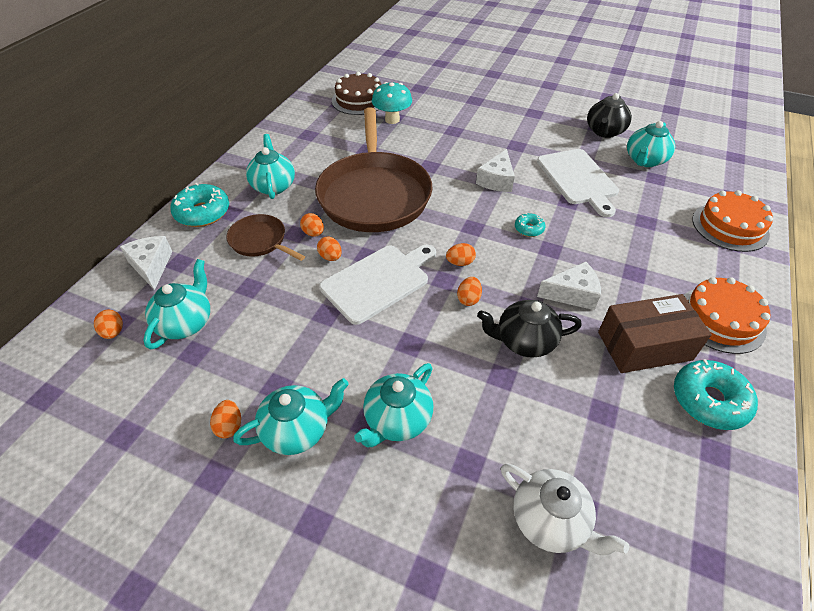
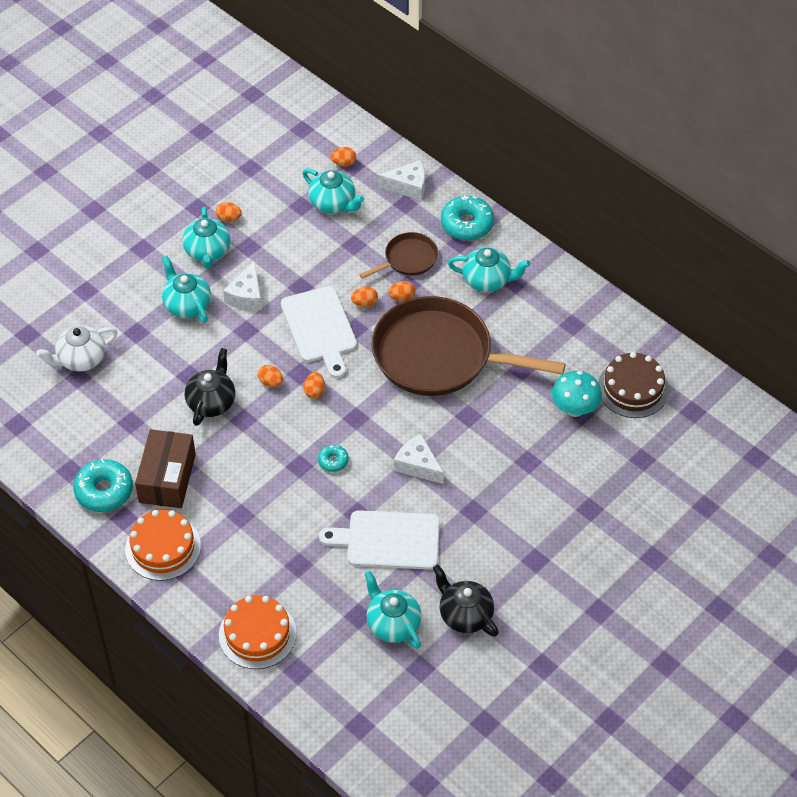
camera: 110 degrees right, 5 degrees up
white cheese [537,262,601,310] -> white cheese moved to [223,261,262,310]

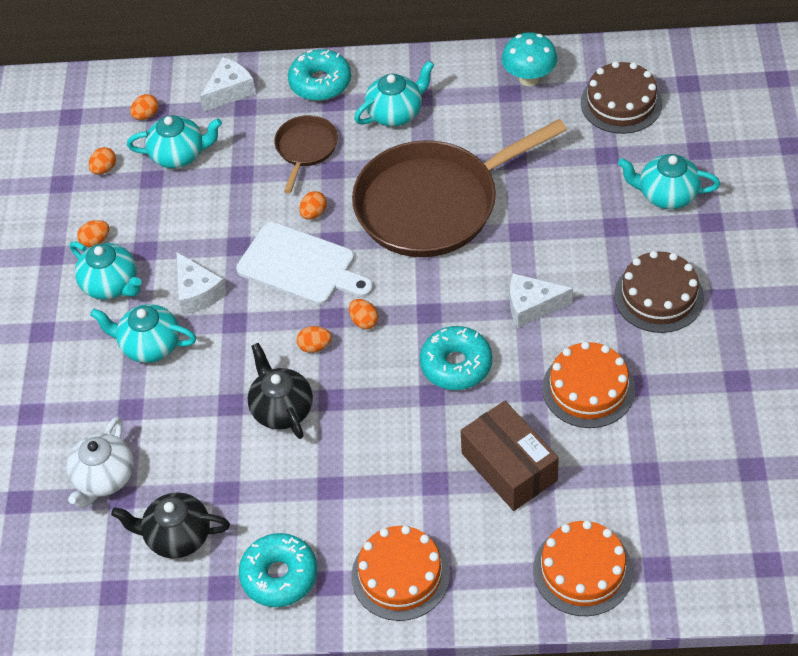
camera: 40 degrees left, 0 degrees up
brown box [135,429,196,508] -> brown box moved to [460,401,559,511]
turquoise donut [318,445,349,472] -> turquoise donut [420,326,492,390], size x1.90
white cutting board [319,510,440,570] -> orange cake [542,341,635,428]
turquoise teapot [364,571,421,649] -> turquoise teapot moved to [618,154,720,209]
orange egg [388,281,415,301] -> orange egg moved to [88,147,116,175]
black teapot [433,565,499,637] -> black teapot moved to [111,492,230,559]
turquoise mushroom [552,371,602,417] -> turquoise mushroom moved to [502,32,558,86]
none -> brown cake [614,251,704,333]

